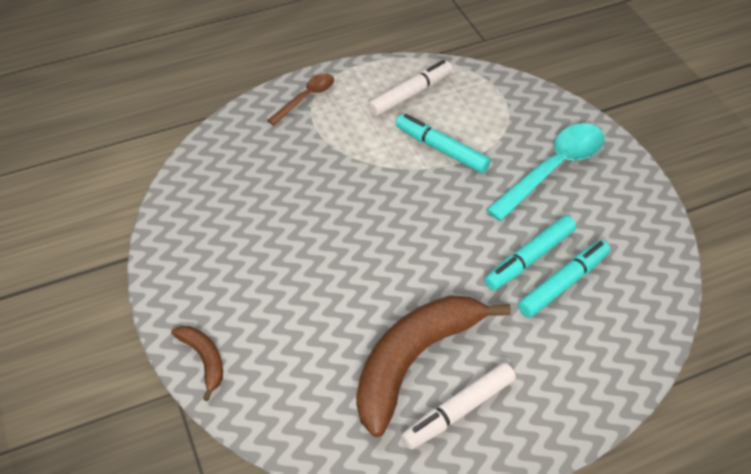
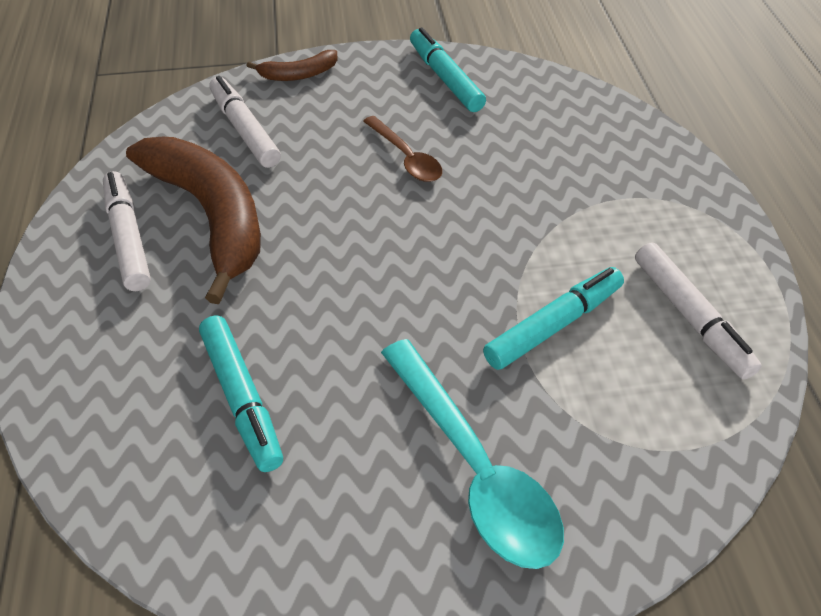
camera: 105 degrees right, 0 degrees up
brown spoon [267,73,334,125] -> brown spoon moved to [363,116,442,182]
turquoise marker [485,215,576,290] -> turquoise marker moved to [410,27,486,112]
none -> white marker [209,76,281,168]

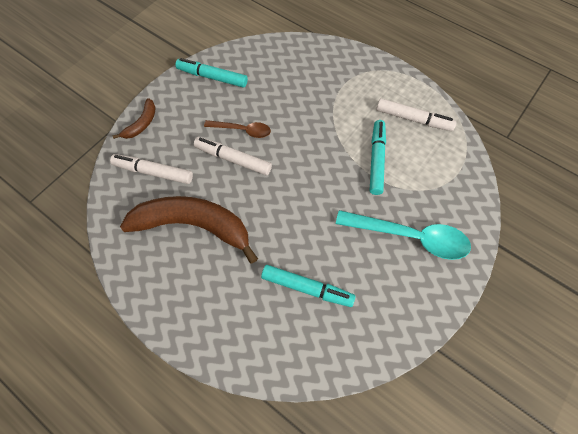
camera: 45 degrees left, 15 degrees up
white marker [103,171,151,291] -> white marker moved to [194,137,272,175]

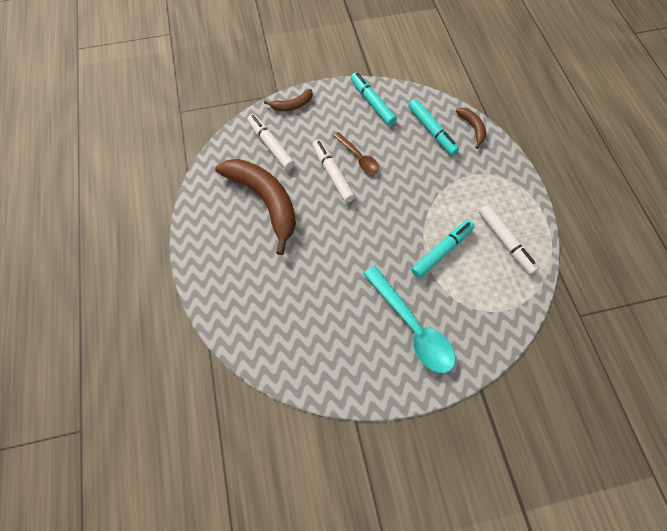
camera: 40 degrees right, 0 degrees up
turquoise marker [261,265,355,307] -> turquoise marker moved to [408,99,459,155]
none -> brown banana [456,108,486,149]

